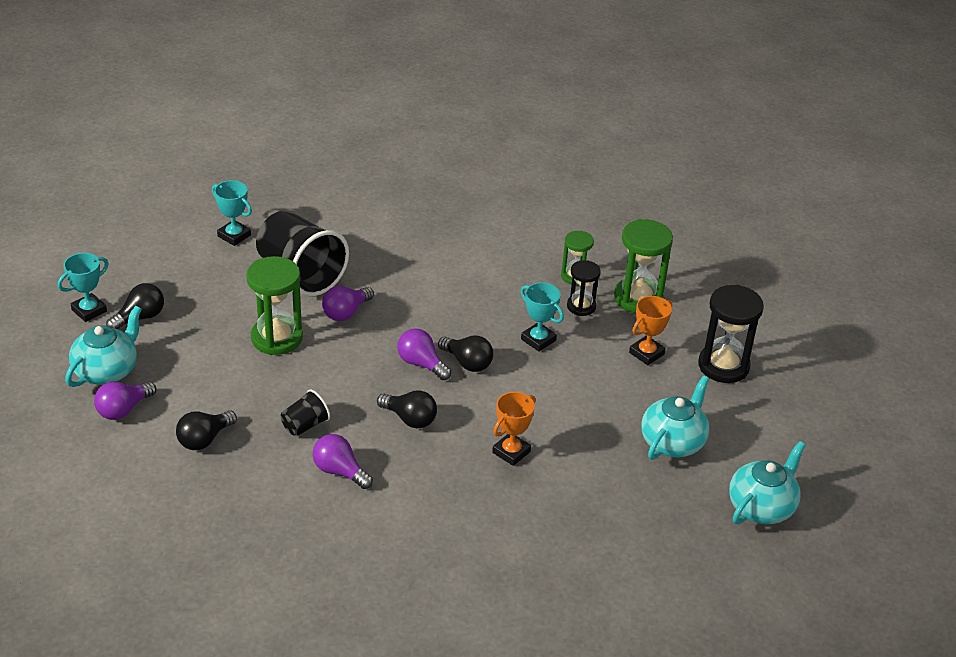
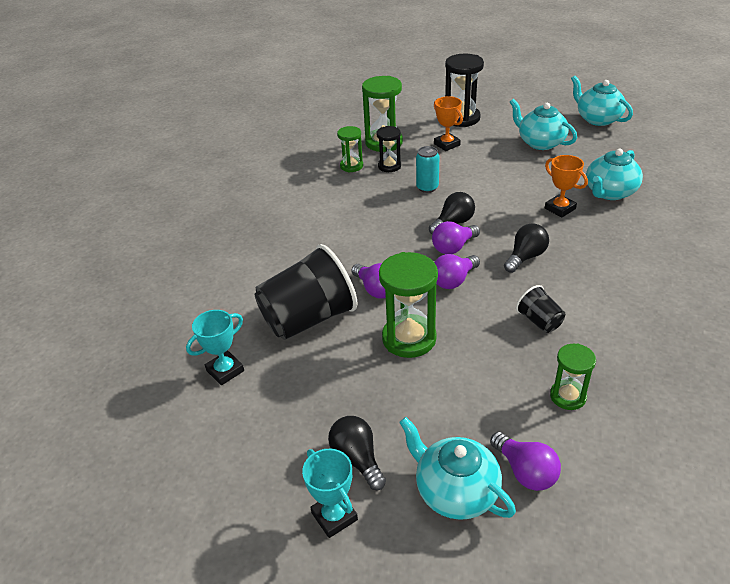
camera: 75 degrees left, 0 degrees up
black light bulb [176,410,237,450] -> green hourglass [550,343,596,410]
purple light bulb [313,434,373,489] -> purple light bulb moved to [434,254,480,289]
turquoise trophy [520,282,564,352] -> turquoise can [416,146,439,193]
none -> turquoise teapot [586,148,643,200]

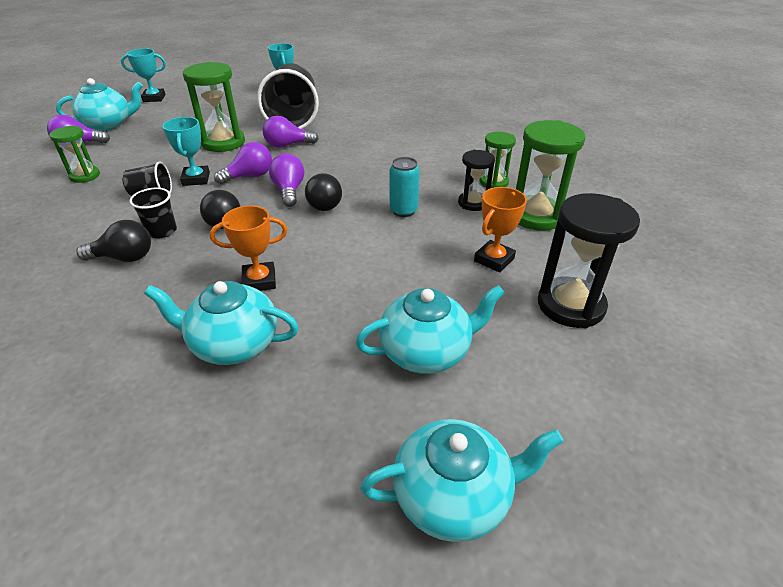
camera: 115 degrees right, 0 degrees up
black light bulb [328,416,386,490] -> black light bulb moved to [76,220,151,262]
orange trophy [434,96,463,151] -> orange trophy turned 45 degrees counterclockwise [474,187,527,272]
purple light bulb [434,254,480,289] -> purple light bulb turned 75 degrees clockwise [214,142,272,184]
turquoise teapot [586,148,643,200] -> turquoise teapot turned 60 degrees counterclockwise [144,281,299,365]
none -> black cup [129,187,177,238]
none -> turquoise trophy [162,117,210,186]

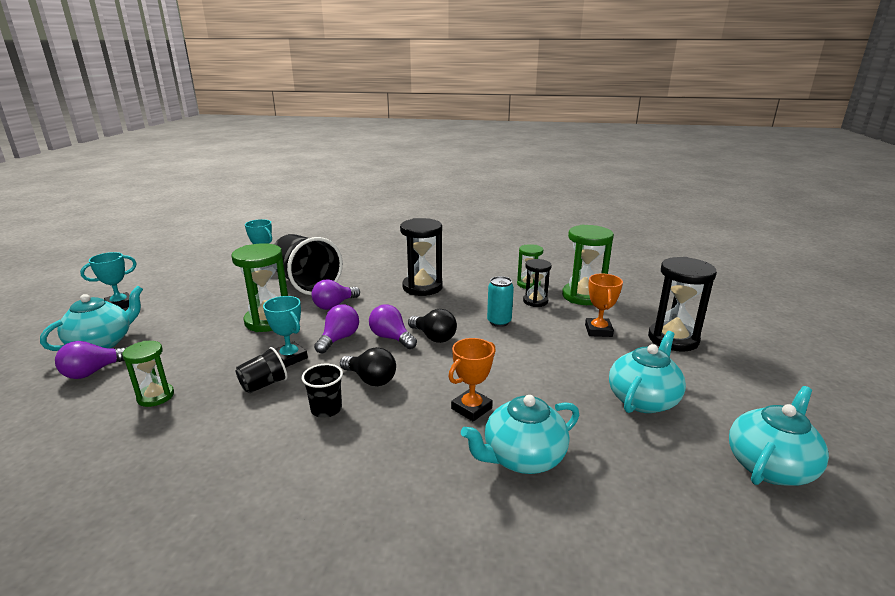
camera: 35 degrees left, 15 degrees down
black light bulb [76,220,151,262] -> none
none -> black hourglass [400,218,442,296]

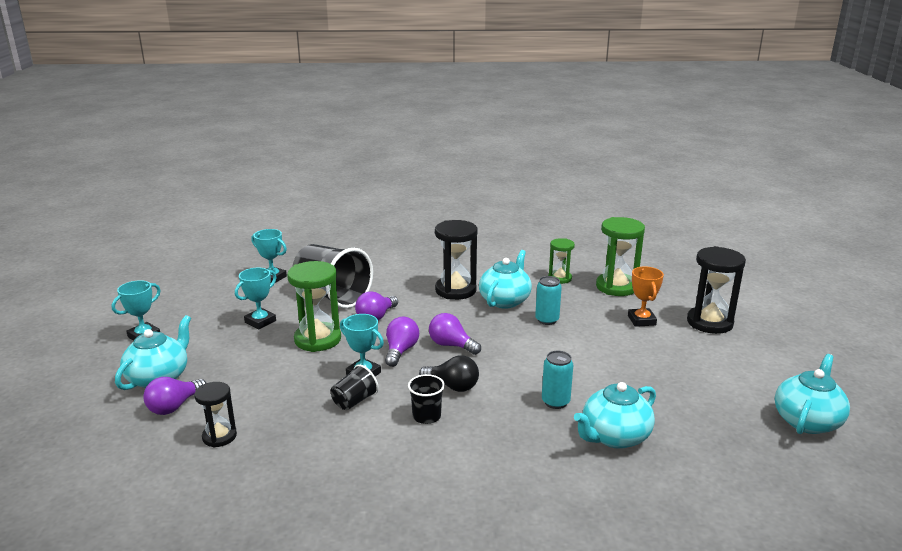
camera: 10 degrees left, 0 degrees up
green hourglass [122,341,174,407] -> none
black light bulb [408,309,457,343] -> none
orange trophy [448,338,496,422] -> turquoise can [542,351,573,409]
black hourglass [523,259,552,307] -> black hourglass moved to [194,382,237,447]
turquoise teapot [609,331,686,413] -> turquoise teapot moved to [479,250,532,309]
none -> turquoise trophy [235,268,277,329]

